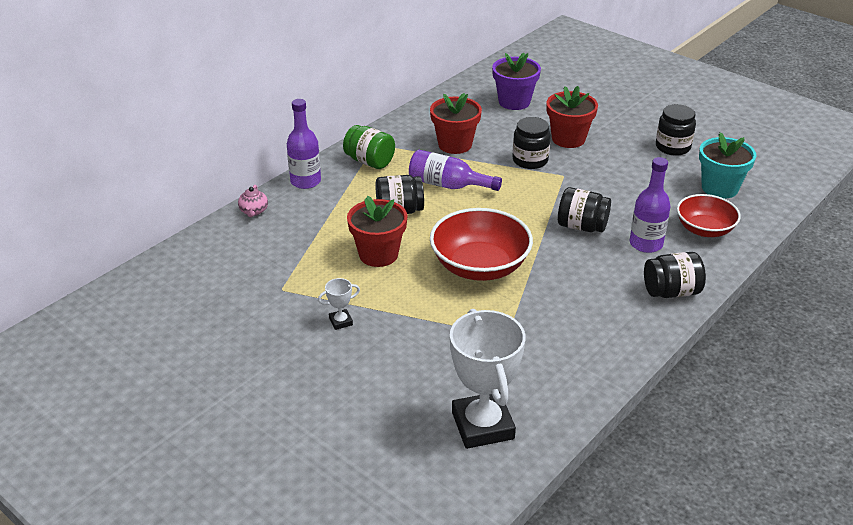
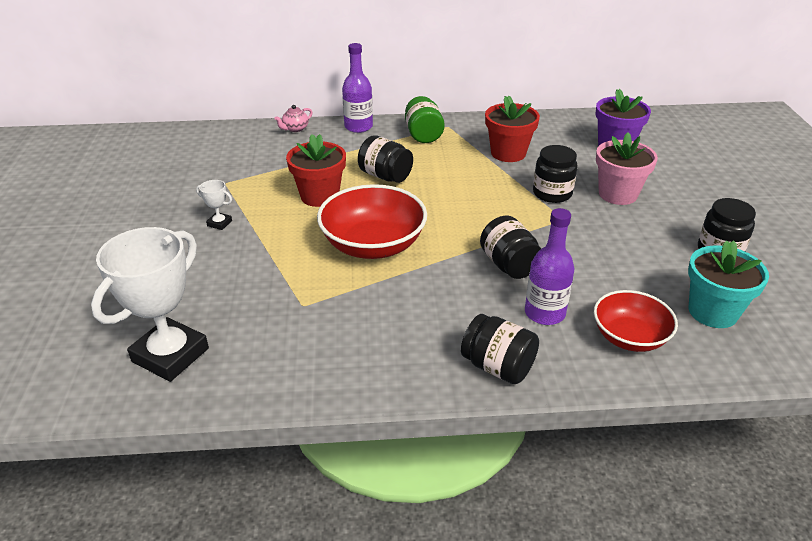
camera: 45 degrees right, 0 degrees up
purple bottle [409,150,502,191] -> none
red flower pot [546,86,598,148] -> pink flower pot [596,132,658,205]

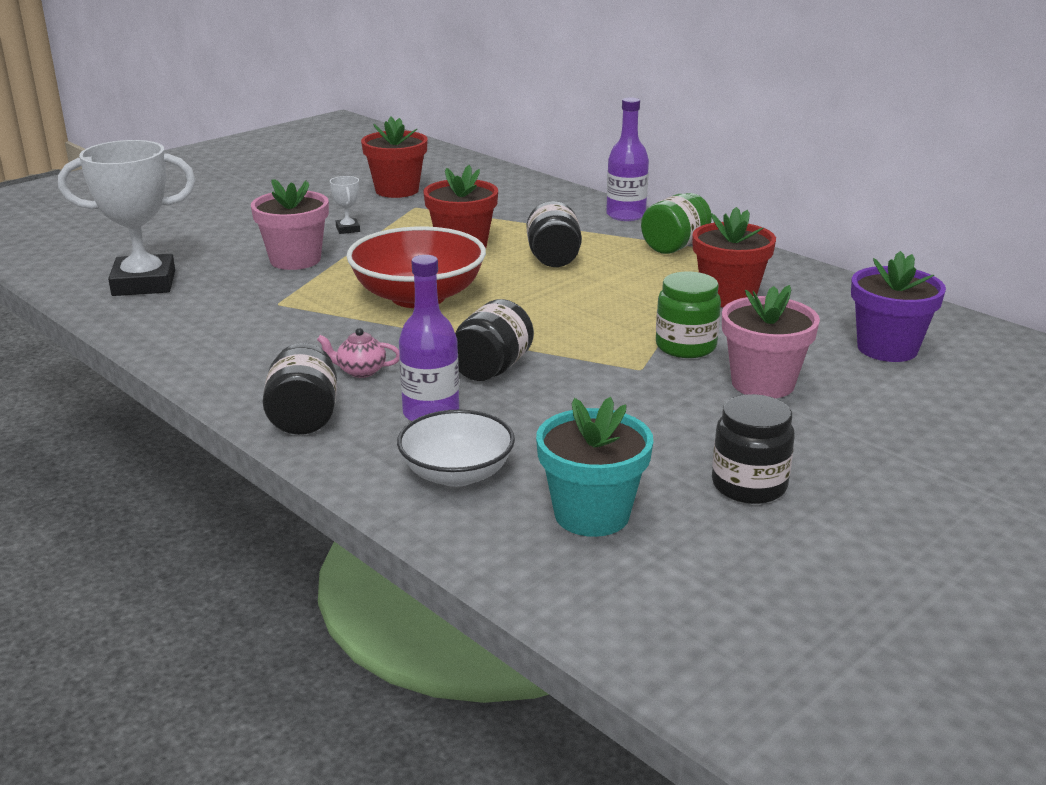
camera: 50 degrees right, 10 degrees down
pink teapot [274,105,313,132] -> pink teapot moved to [317,328,399,378]
black jar [533,145,578,203] -> green jar [656,272,721,358]
red bowl [594,290,678,352] -> white bowl [397,410,515,487]
none -> pink flower pot [251,179,329,270]
none -> red flower pot [361,117,428,198]

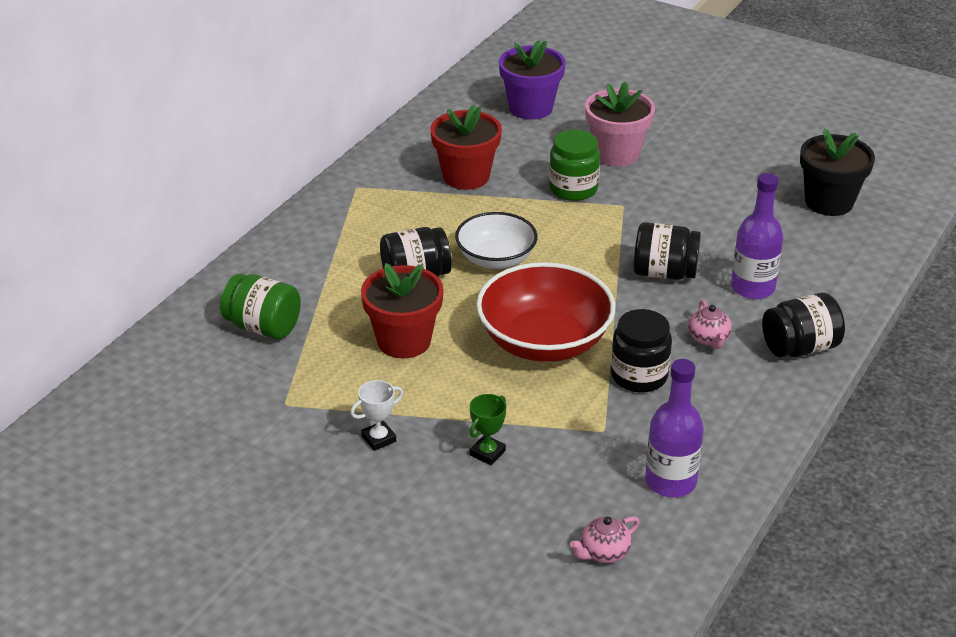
camera: 105 degrees left, 10 degrees up
white trophy [58,140,196,296] -> pink teapot [570,516,640,563]
pink flower pot [251,179,329,270] -> green trophy [470,394,506,465]
red flower pot [361,117,428,198] -> none
white bowl [397,410,515,487] -> white bowl moved to [455,212,538,269]
turquoise flower pot [536,397,653,537] -> black flower pot [800,129,875,216]
purple bottle [606,98,649,221] -> purple bottle moved to [645,359,704,497]
green jar [641,193,712,254] -> green jar moved to [220,273,301,339]
black jar [712,394,795,504] -> black jar moved to [611,309,672,393]

